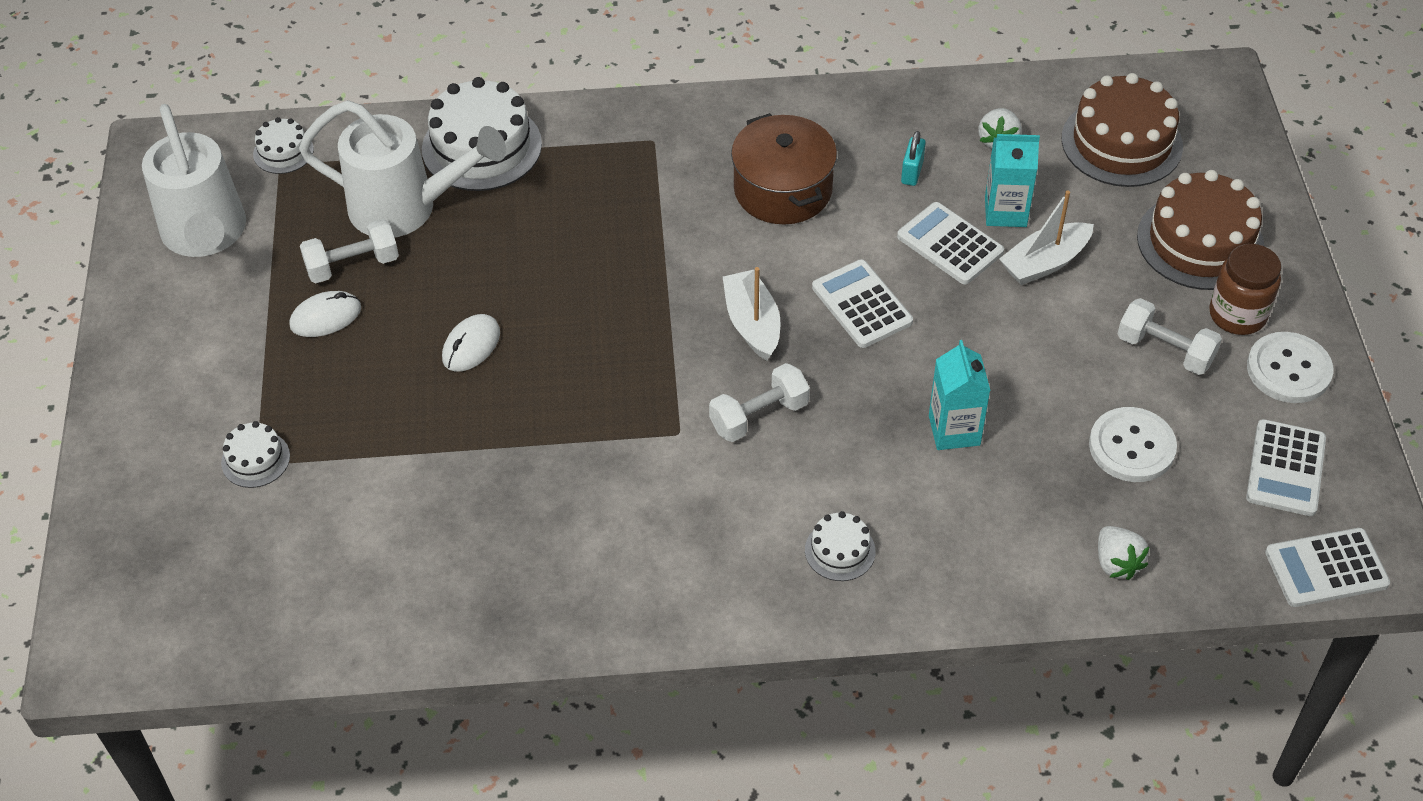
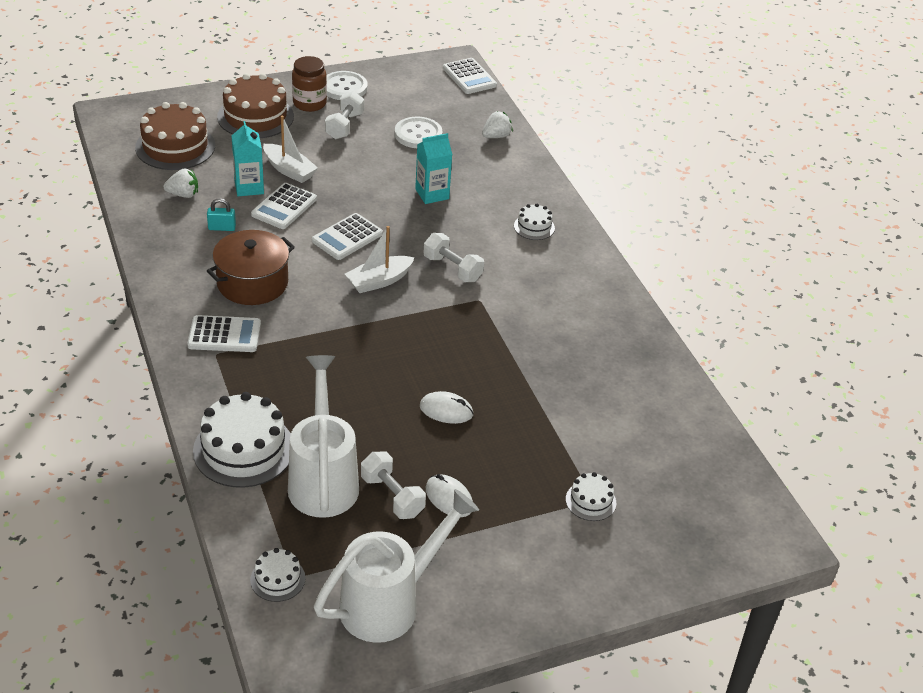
camera: 110 degrees left, 10 degrees down
white calculator [1246,419,1326,516] -> white calculator moved to [187,315,261,352]

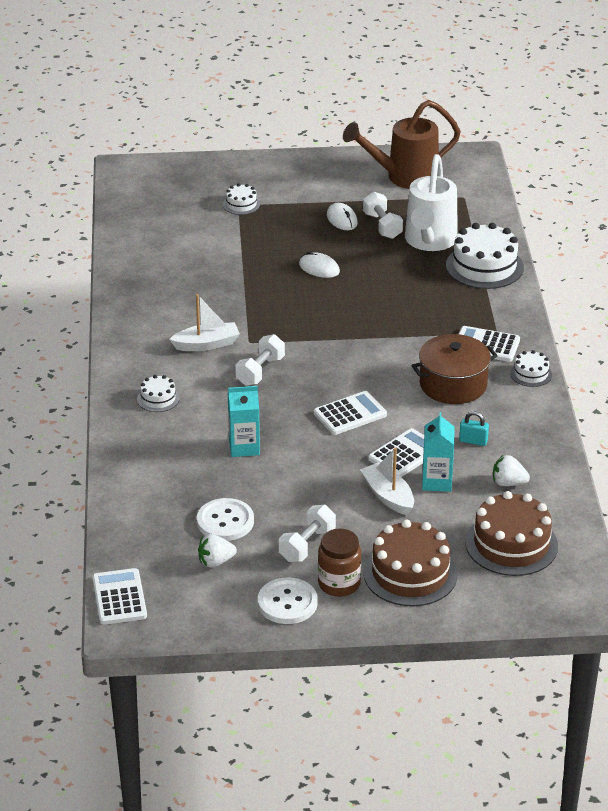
camera: 160 degrees left, 5 degrees down
white cake [250,548,305,602] -> white cake moved to [510,350,552,387]
white watering can [314,489,479,643] -> brown watering can [343,100,461,189]
white boat [345,226,414,293] -> white boat moved to [169,294,240,351]
white dumbbell [424,233,484,282] -> white dumbbell turned 60 degrees clockwise [235,334,285,386]
white strawberry [482,111,513,138] -> white strawberry moved to [198,534,237,568]

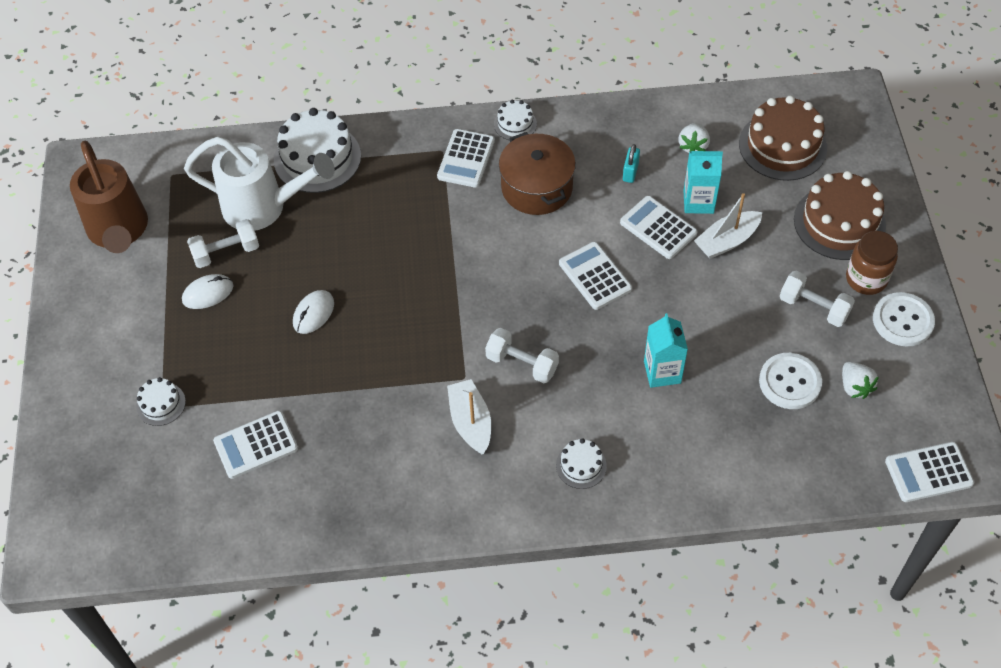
camera: 90 degrees left, 20 degrees up
none -> white calculator [213,411,298,479]

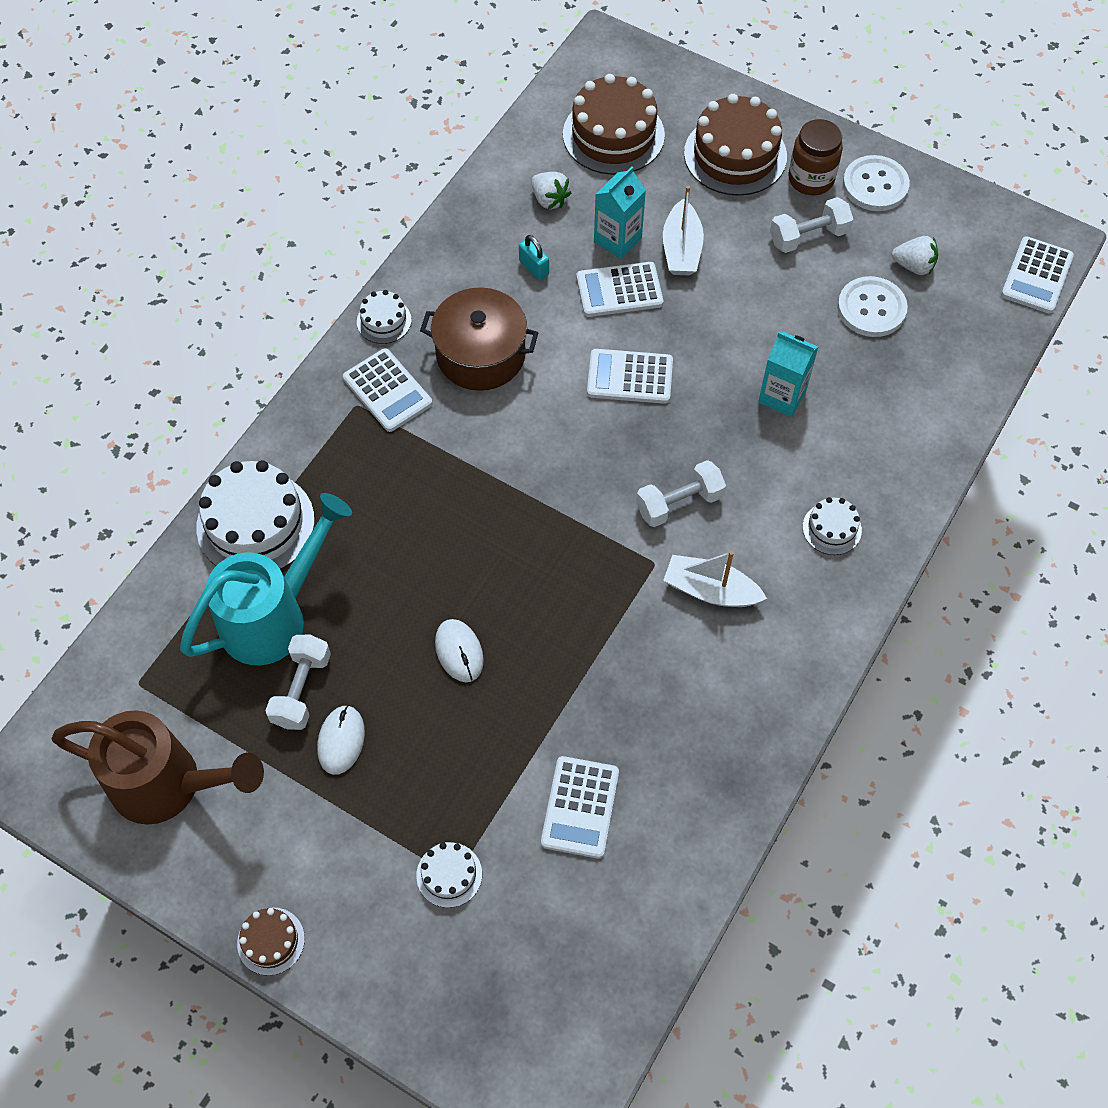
camera: 55 degrees left, 5 degrees up
white watering can [184,137,335,231] -> turquoise watering can [180,493,352,665]
none -> brown cake [237,908,305,976]

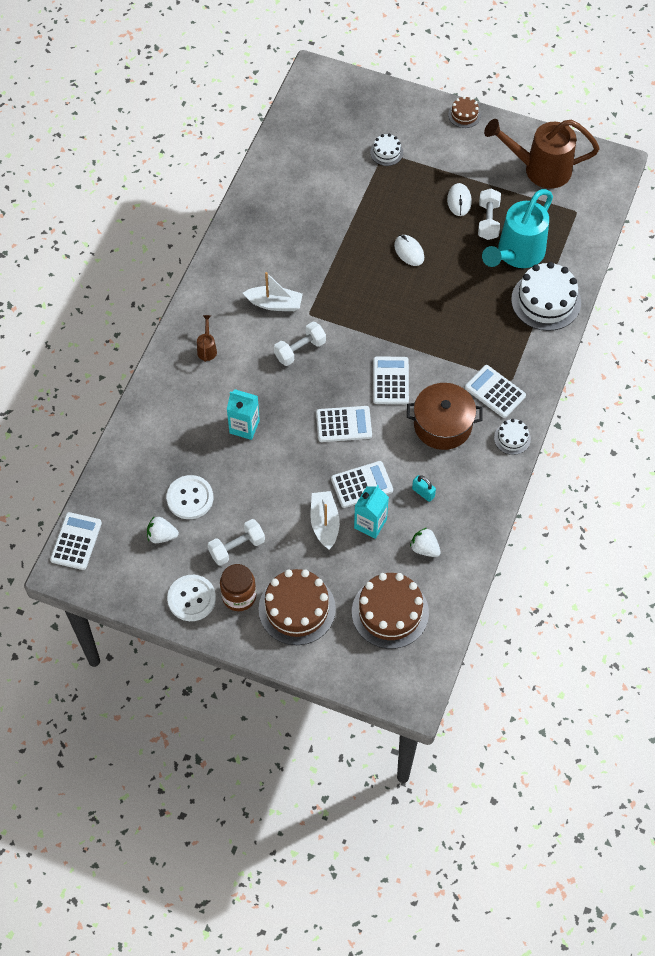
camera: 170 degrees right, 0 degrees up
white calculator [541,756,619,858] -> white calculator moved to [373,356,409,404]
white cake [803,497,862,555] -> brown watering can [197,315,217,362]

